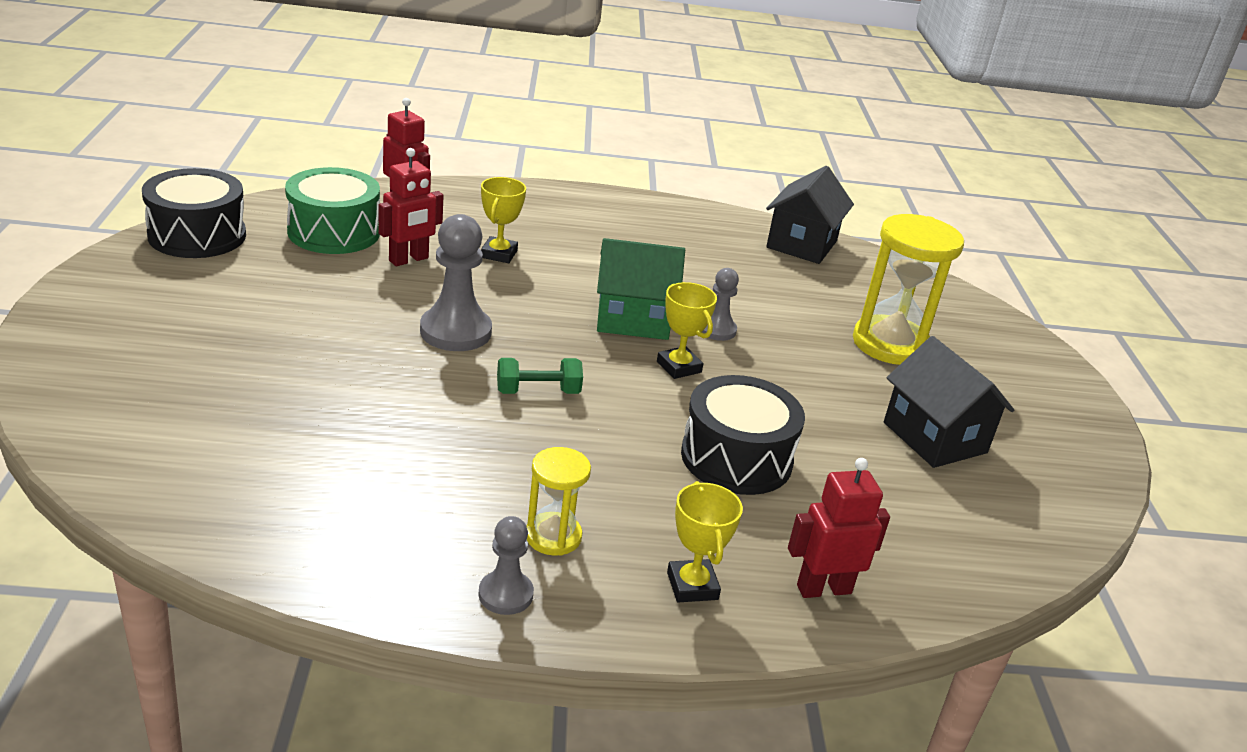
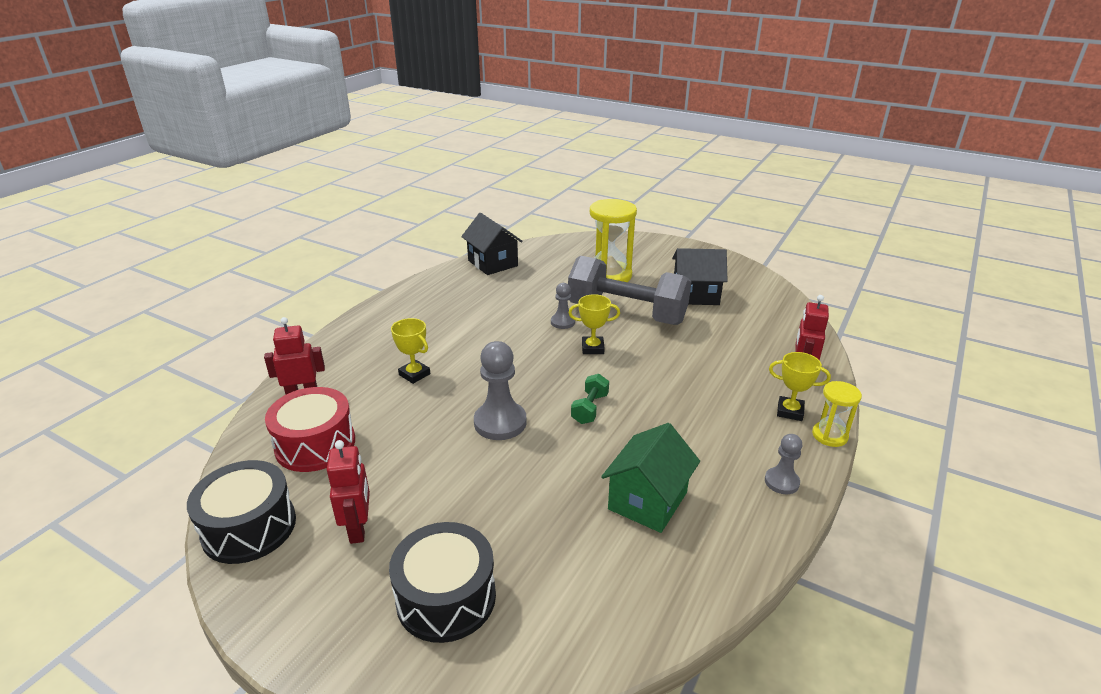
camera: 55 degrees left, 0 degrees up
green drum [285,167,380,254] -> red drum [265,387,355,472]
red robot [379,148,444,266] -> red robot moved to [327,440,370,544]
yellow hourglass [527,447,591,556] -> yellow hourglass moved to [812,381,862,447]
green house [597,238,685,340] -> green house moved to [601,423,700,533]
black drum [681,375,805,495] -> black drum moved to [389,522,496,643]
none -> grey dumbbell [568,256,691,325]

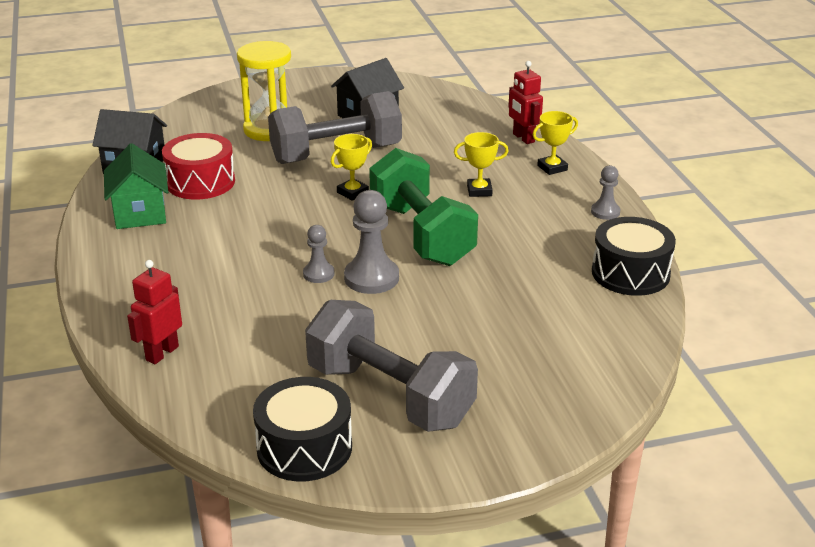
camera: 45 degrees left, 0 degrees up
red drum [265,387,355,472] -> red drum moved to [162,133,235,200]
red robot [327,440,370,544] -> grey dumbbell [305,300,478,432]
black drum [389,522,496,643] -> black drum moved to [592,217,676,296]
yellow trophy [391,318,430,384] -> yellow trophy moved to [454,132,509,197]
grey pawn [551,283,575,329] -> grey pawn moved to [303,225,335,283]
green dumbbell [571,374,609,424] -> green dumbbell [369,148,478,266], size x2.49
green house [601,423,700,533] -> green house moved to [104,143,168,229]
yellow hourglass [812,381,862,447] -> none

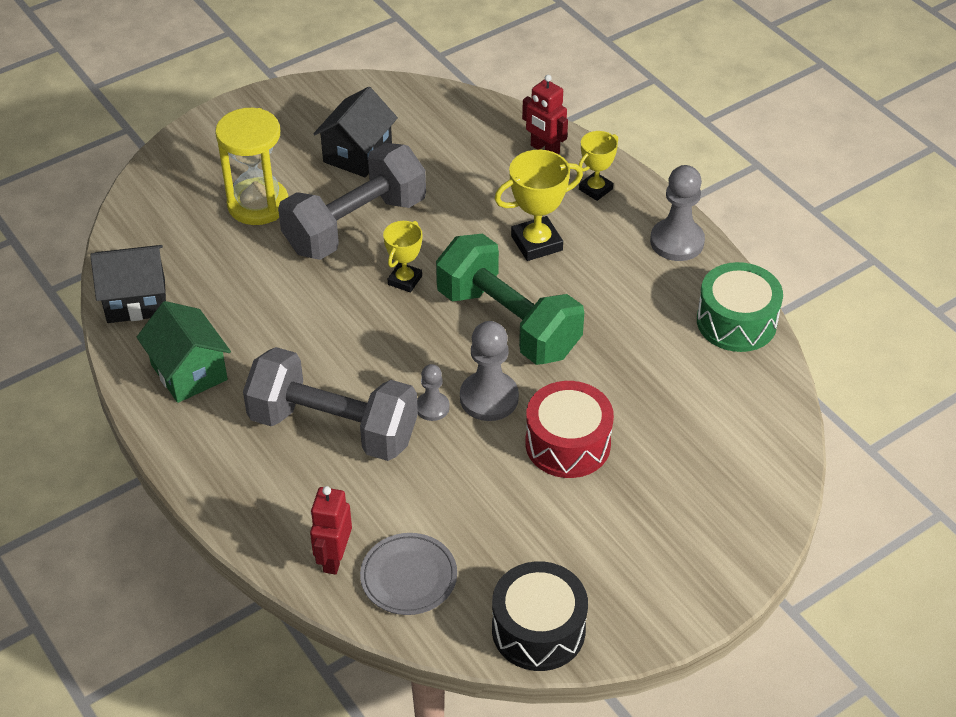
camera: 20 degrees left, 15 degrees up
red drum [162,133,235,200] -> red drum moved to [525,381,614,478]
grey dumbbell [305,300,478,432] -> grey dumbbell moved to [243,347,418,461]
yellow trophy [454,132,509,197] -> yellow trophy [495,150,583,261], size x1.56
grey pawn [591,165,620,220] -> grey pawn [650,165,705,261], size x1.74
black drum [592,217,676,296] -> green drum [697,262,783,352]
none -> grey plate [360,533,457,615]

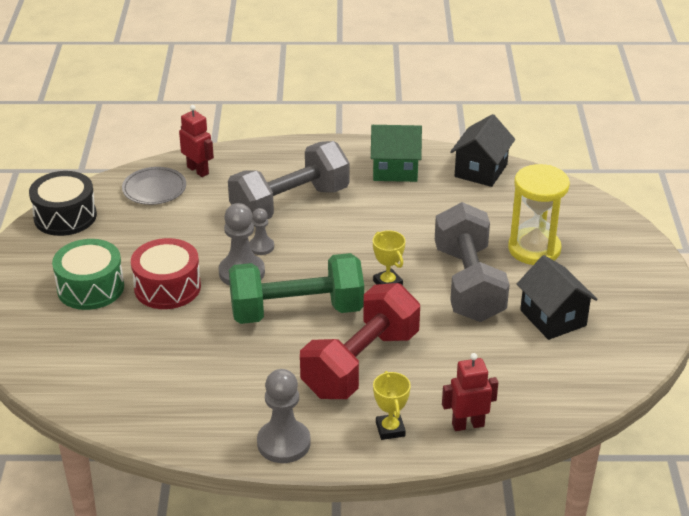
camera: 125 degrees right, 10 degrees down
yellow trophy [495,150,583,261] -> red dumbbell [300,283,420,399]
green drum [697,262,783,352] -> green drum moved to [52,239,124,310]

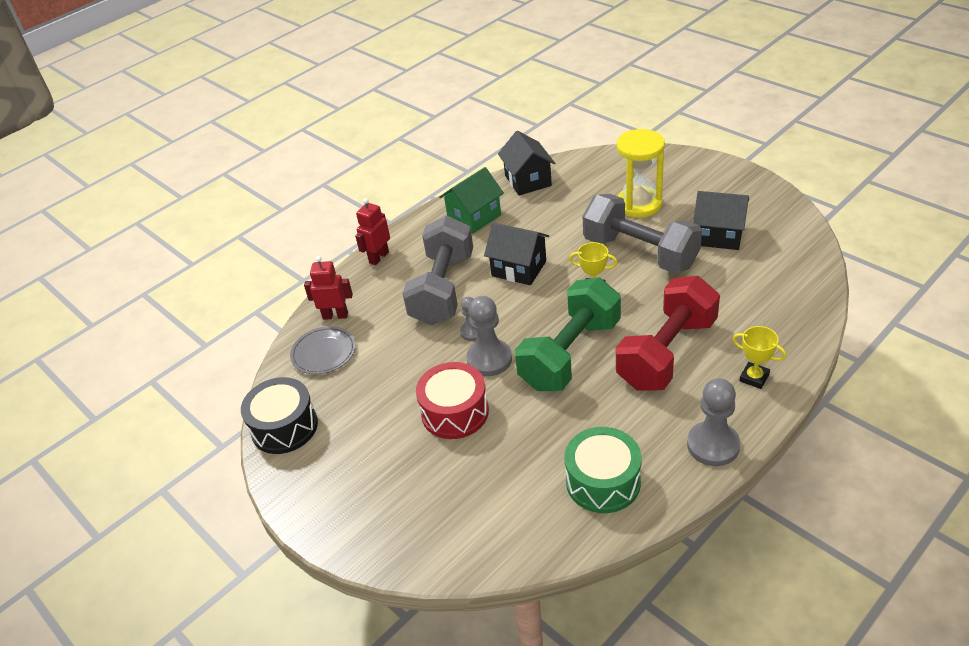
camera: 40 degrees left, 5 degrees up
green drum [52,239,124,310] -> green drum moved to [564,427,642,513]
red dumbbell [300,283,420,399] -> red dumbbell turned 45 degrees clockwise [616,276,720,390]
red robot [442,353,498,431] -> red robot moved to [355,198,390,265]
none -> black house [484,223,549,285]

